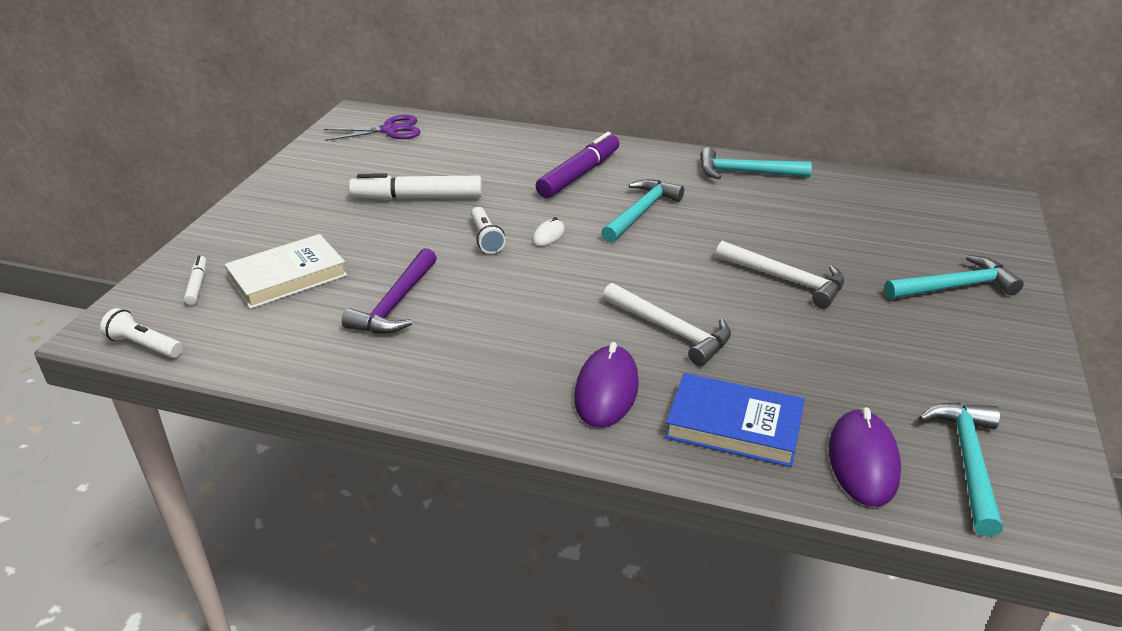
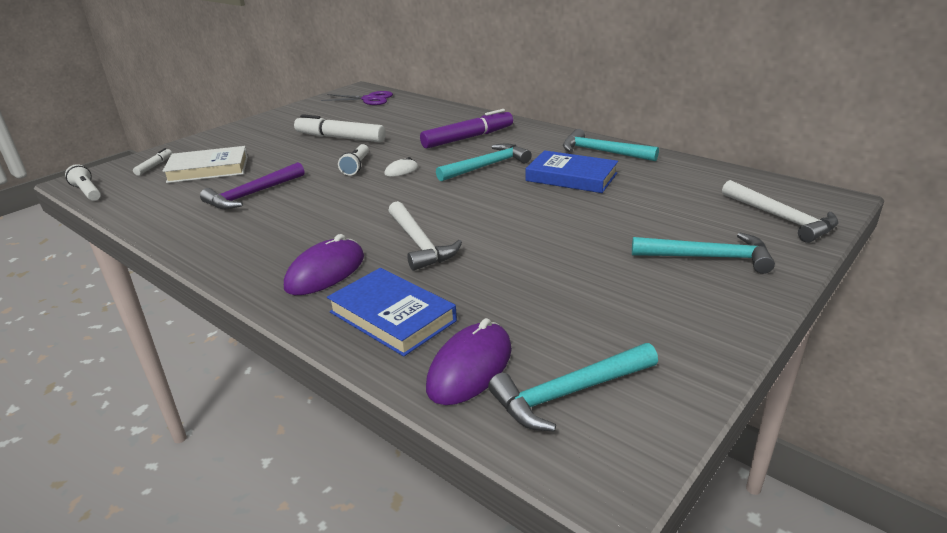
camera: 25 degrees right, 5 degrees down
white hammer [716,241,844,308] -> white hammer moved to [722,180,839,243]
turquoise hammer [919,402,1003,537] -> turquoise hammer turned 150 degrees counterclockwise [488,343,658,432]
none -> blue book [526,150,618,193]

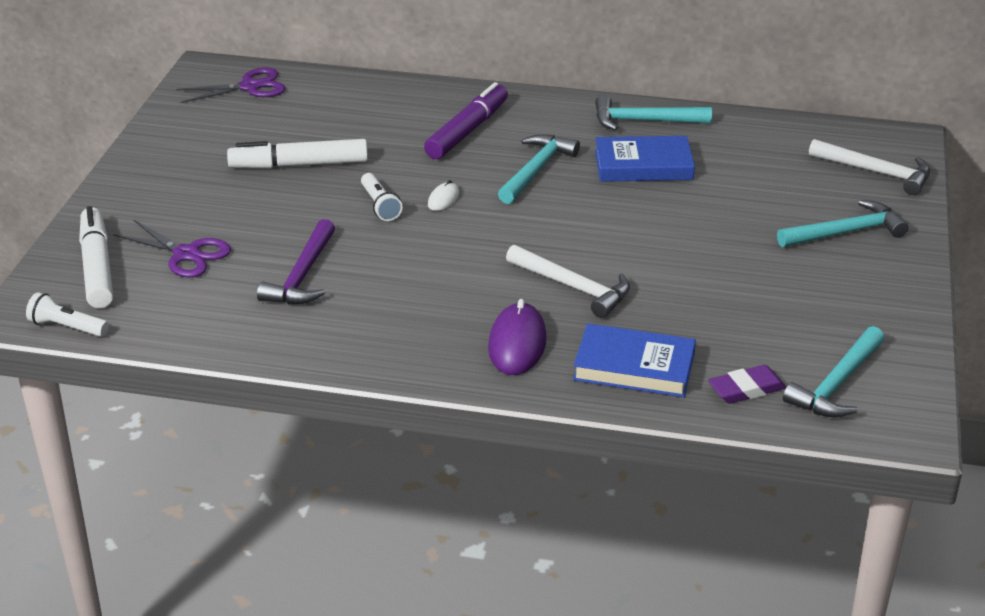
camera: 30 degrees left, 5 degrees up
white marker [133,148,172,176] -> white marker [79,206,113,308], size x2.06
white book [162,146,248,183] -> purple scissors [113,219,231,278]
purple mouse [426,318,512,405] -> purple eraser [708,365,786,404]

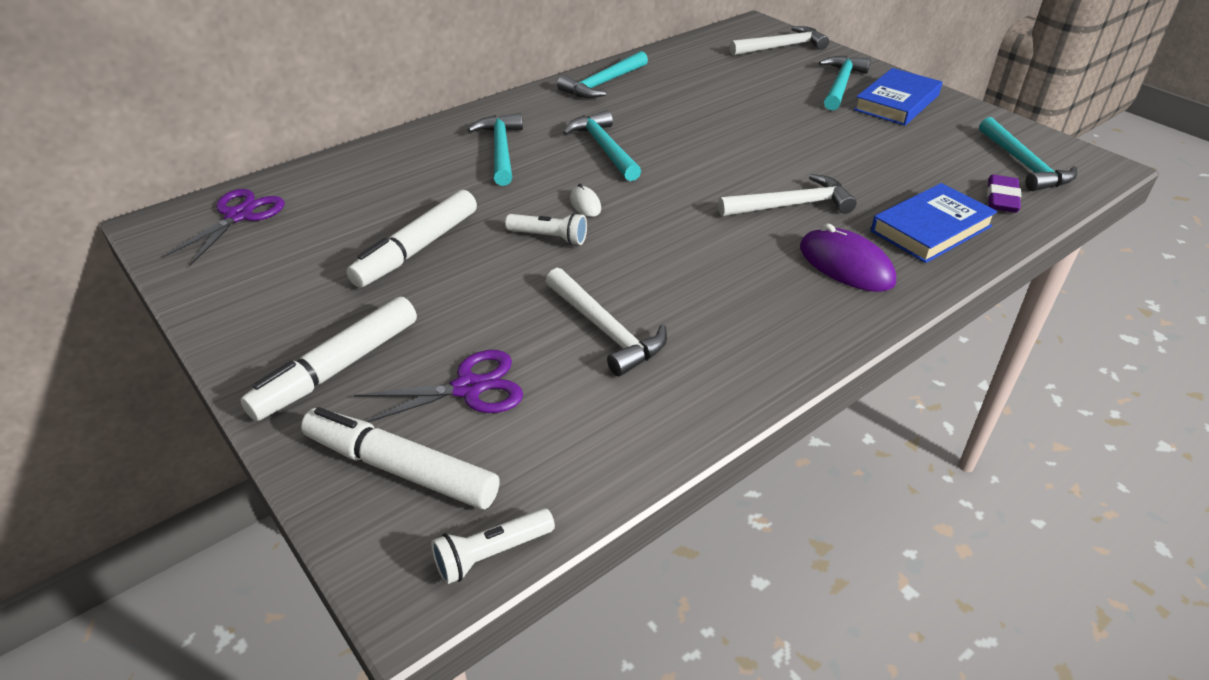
camera: 50 degrees left, 5 degrees up
purple hammer [257,219,335,304] -> white hammer [546,268,667,376]
purple marker [424,82,508,159] -> turquoise hammer [467,113,523,186]
blue book [595,136,695,182] -> blue book moved to [854,68,942,126]
none -> white marker [240,296,417,421]

